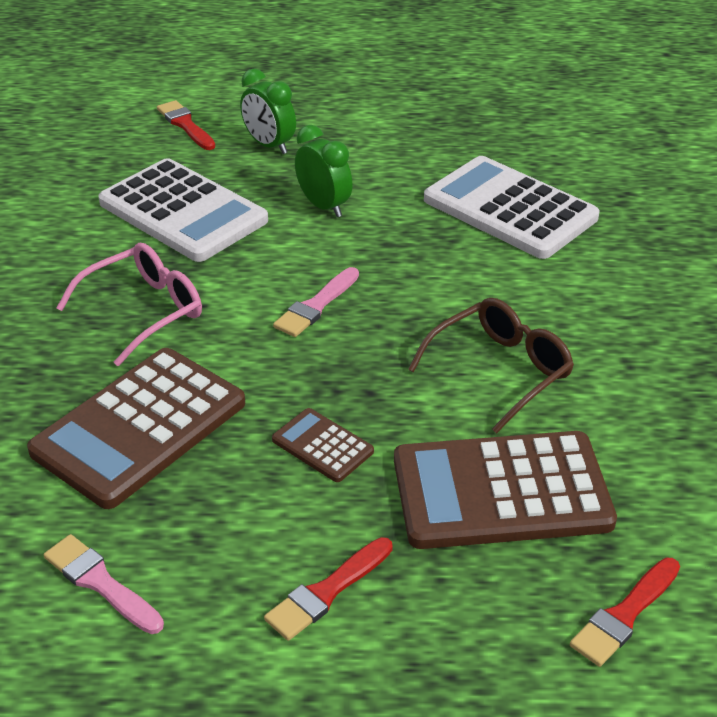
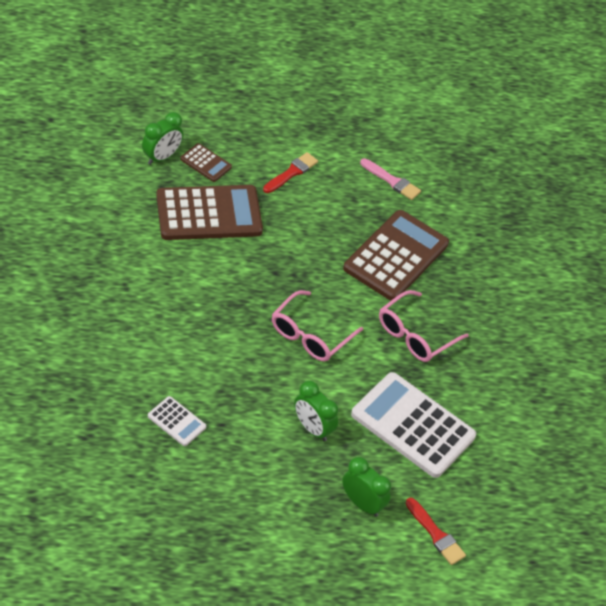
camera: 170 degrees right, 10 degrees up
brown calculator [272,408,374,482] -> brown calculator moved to [180,143,232,182]
pink brush [273,267,359,337] -> pink glasses [272,290,363,361]
brown glasses [408,298,574,434] -> none
white calculator [424,156,599,259] -> white calculator [148,396,206,446], size x0.47
red brush [570,557,680,667] -> green clock [142,112,183,165]

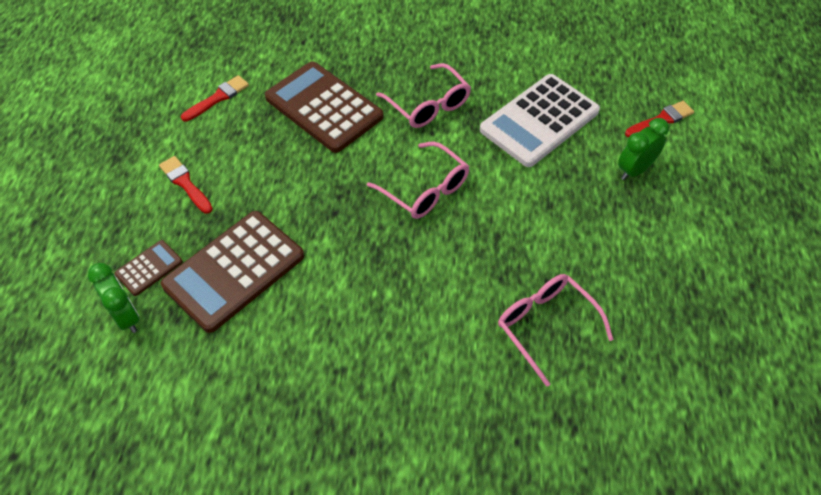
camera: 75 degrees left, 5 degrees up
white calculator [148,396,206,446] -> pink glasses [498,274,614,387]
brown calculator [156,185,263,240] -> brown calculator turned 135 degrees counterclockwise [161,211,304,333]
green clock [294,381,338,442] -> none
pink brush [360,158,421,200] -> red brush [181,75,249,122]

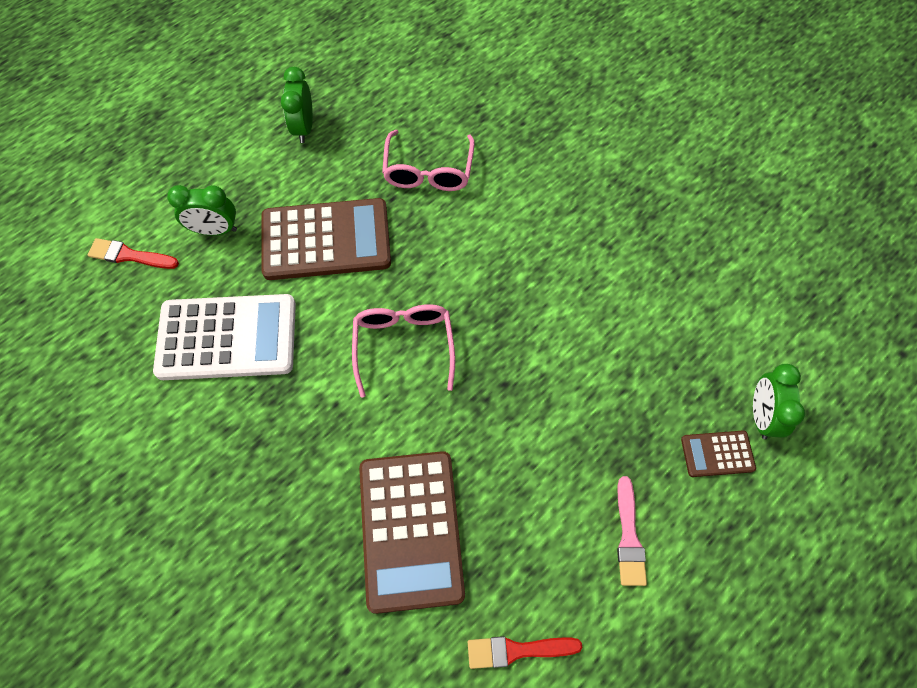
camera: 140 degrees left, 10 degrees up
red brush [159,156,213,214] -> pink brush [617,476,647,586]
brown calculator [161,211,304,333] -> brown calculator moved to [261,198,391,280]
pink glasses [376,63,471,128] -> none
none -> green clock [281,67,313,143]

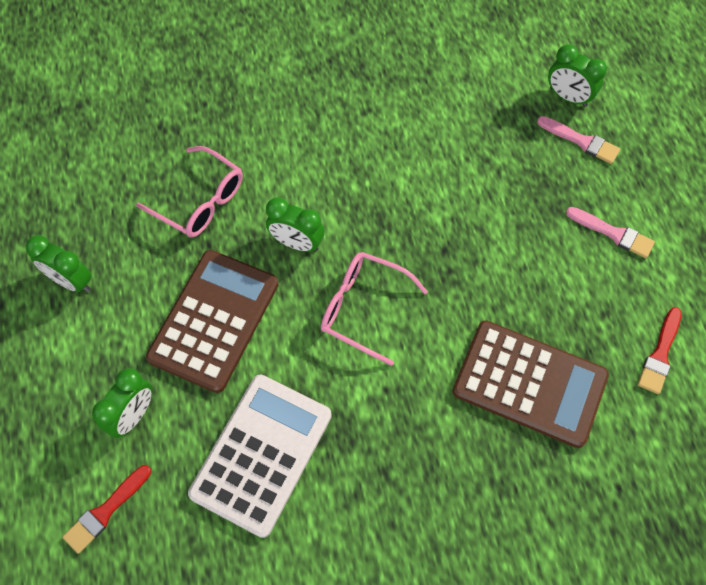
camera: 60 degrees left, 0 degrees up
brown calculator [681,431,756,477] -> pink brush [537,116,620,164]
none -> green clock [266,197,324,252]

